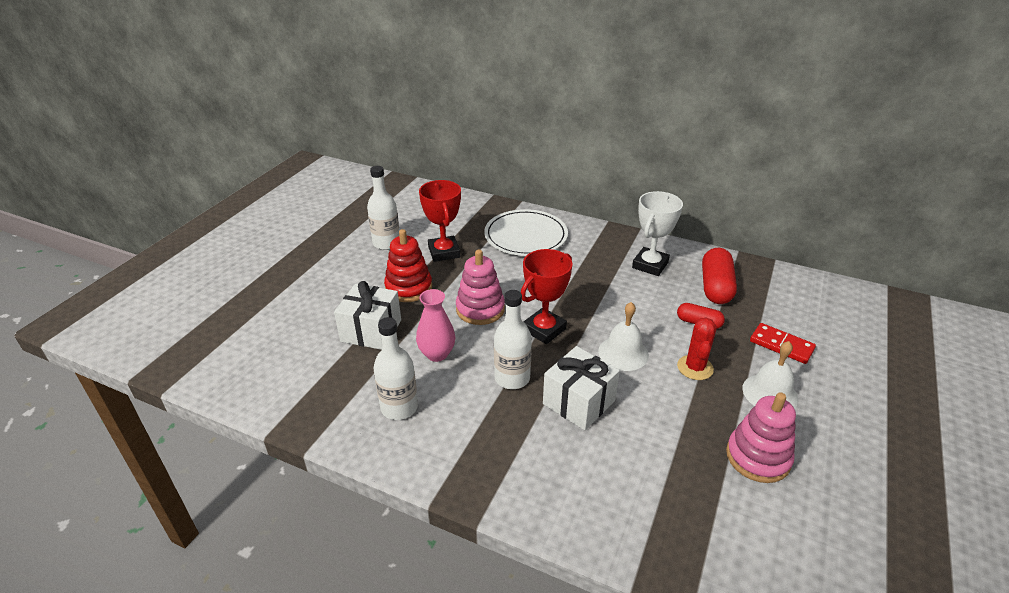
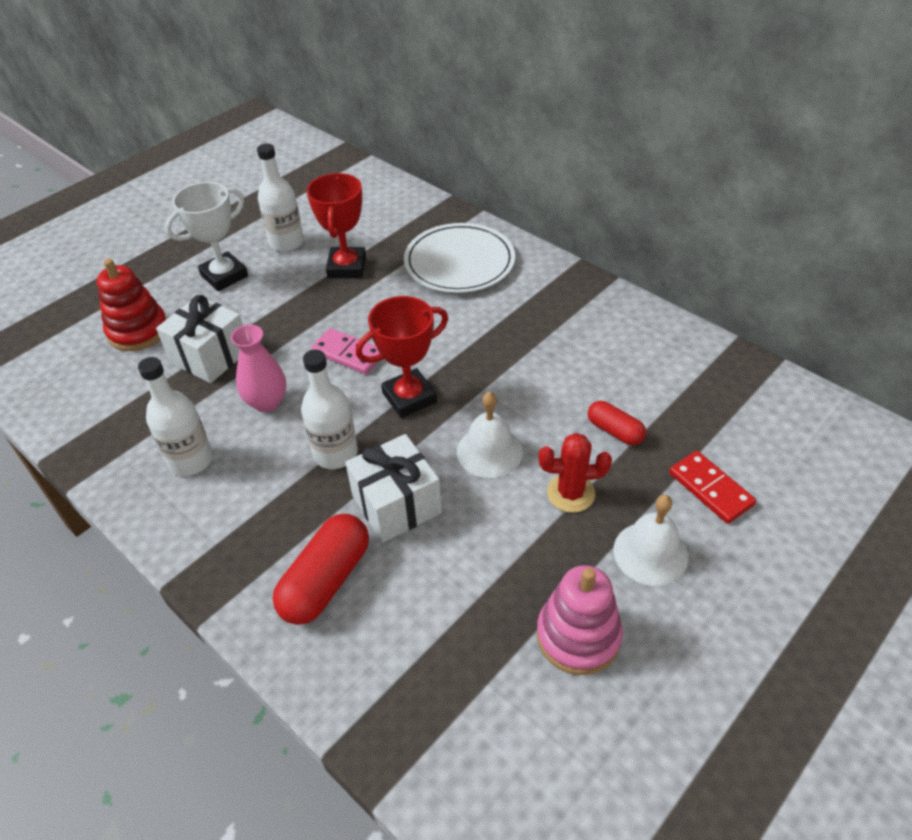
camera: 20 degrees right, 10 degrees up
red stacking toy [384,229,432,302] -> red stacking toy moved to [97,259,167,351]
pink stacking toy [456,250,505,325] -> pink domino [311,328,380,374]
white trophy [632,191,683,276] -> white trophy moved to [165,182,248,291]
red cactus [677,318,717,380] -> red cactus turned 60 degrees clockwise [538,433,612,513]
red capsule [702,248,737,304] -> red capsule moved to [273,514,369,625]

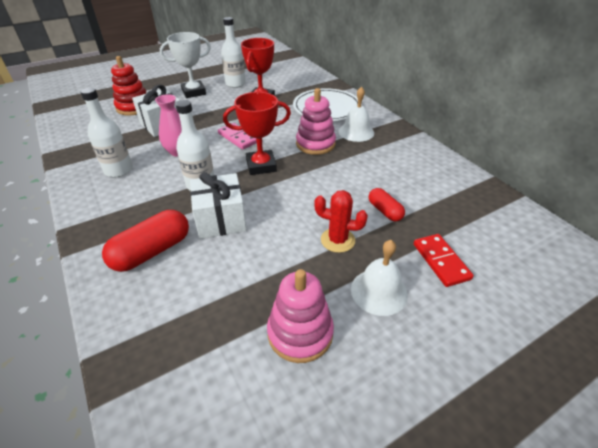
camera: 15 degrees right, 5 degrees down
white bell [457,391,523,478] -> white bell moved to [339,86,374,142]
none -> pink stacking toy [296,88,336,155]

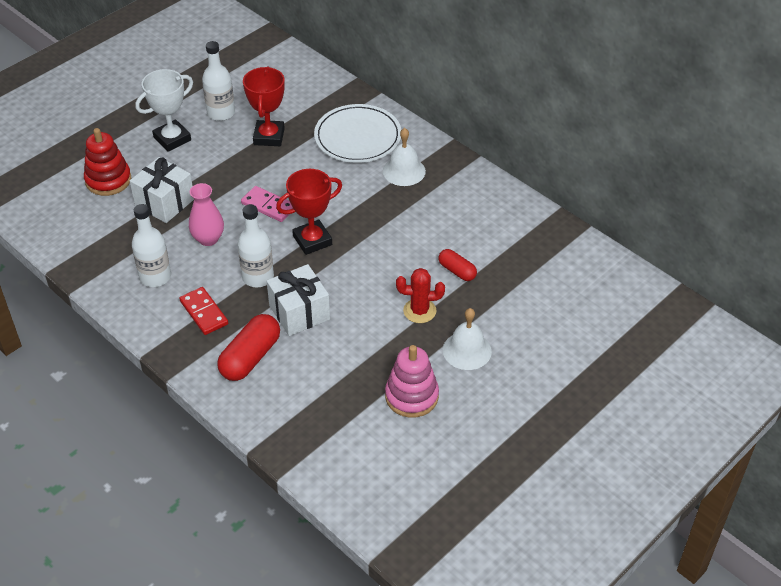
camera: 15 degrees left, 5 degrees up
pink stacking toy [296,88,336,155] -> none
red domino [414,234,474,287] -> red domino moved to [179,287,228,335]

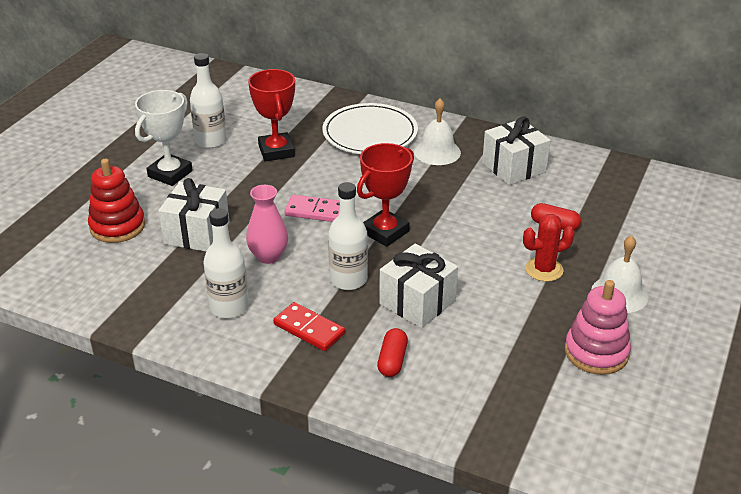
camera: 20 degrees left, 10 degrees down
red capsule [217,314,280,381] -> red capsule [377,328,408,377], size x0.58
none -> white gift [482,116,551,185]

